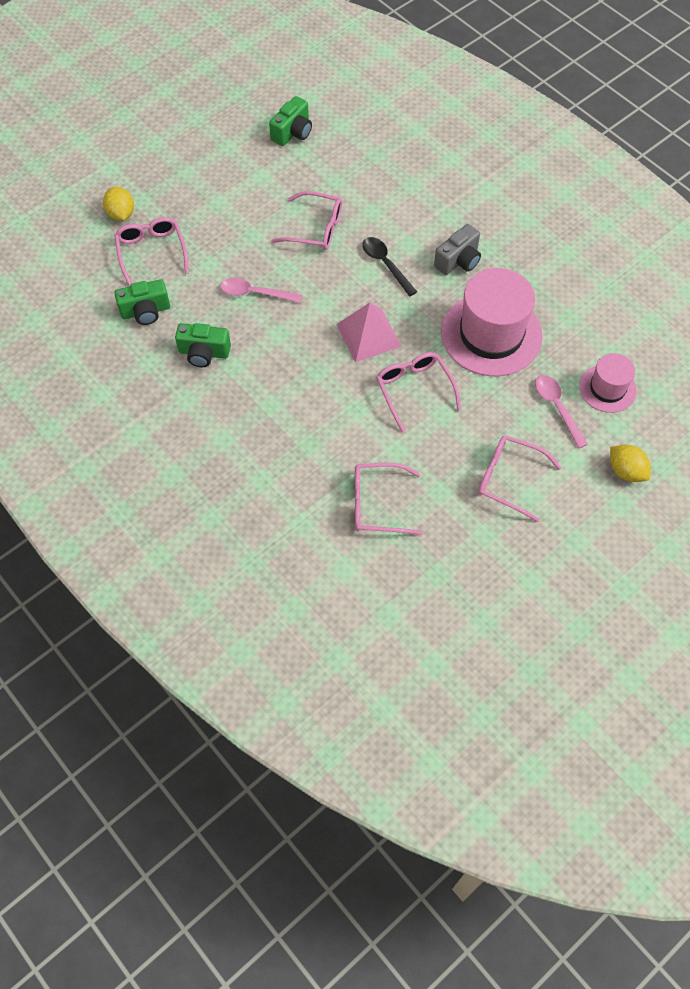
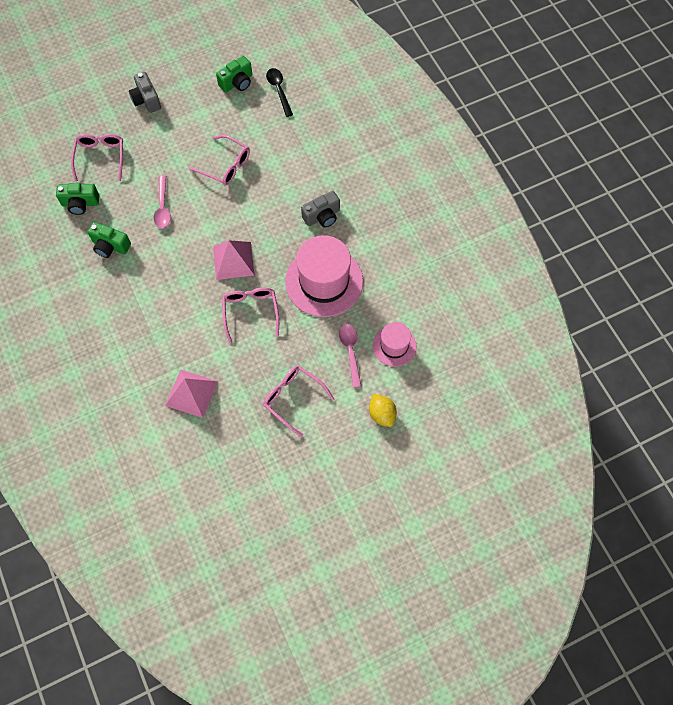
camera: 15 degrees right, 5 degrees up
yellow lemon [103,187,134,221] -> none
pink spoon [220,277,302,303] -> pink spoon turned 120 degrees counterclockwise [153,175,171,228]
pink glasses [355,463,422,535] -> pink pyramid [165,370,218,418]
black spoon [362,237,417,296] -> black spoon moved to [266,68,293,117]
none -> grey camera [129,72,161,113]

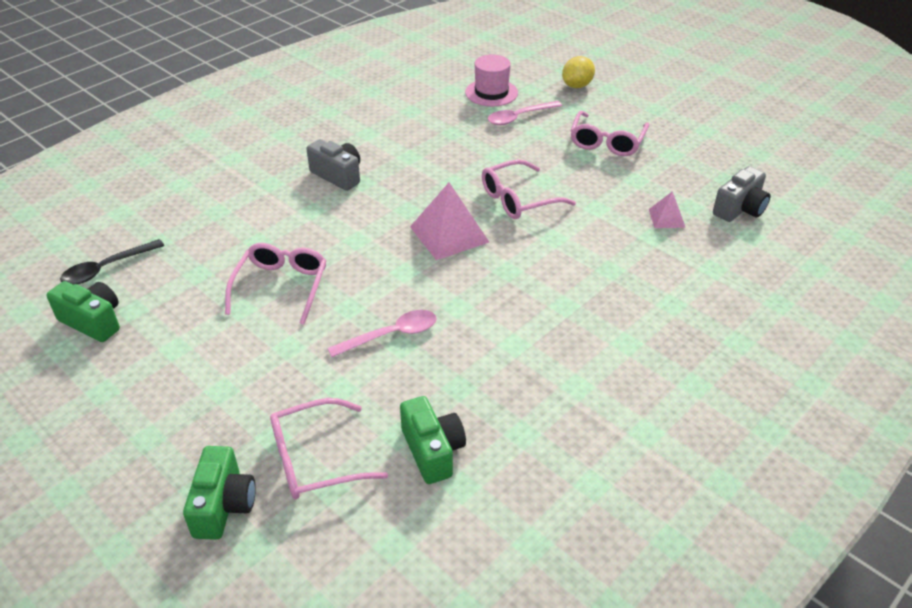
camera: 110 degrees left, 25 degrees down
green camera [88,222,131,258] -> green camera moved to [183,446,256,540]
grey camera [129,72,161,113] -> grey camera moved to [713,166,770,222]
pink pyramid [165,370,218,418] -> pink pyramid [649,191,686,228], size x0.54
pink hat [285,235,363,317] -> none

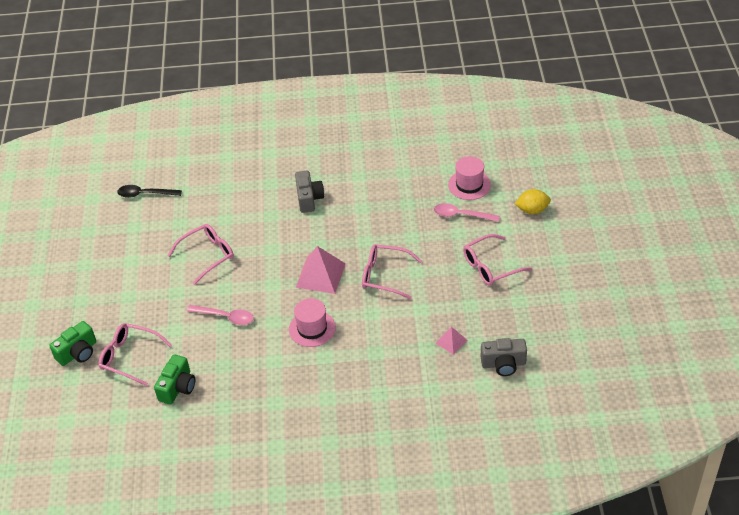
camera: 45 degrees right, 5 degrees up
green camera [47,281,120,342] -> none
none -> pink hat [289,298,336,347]

